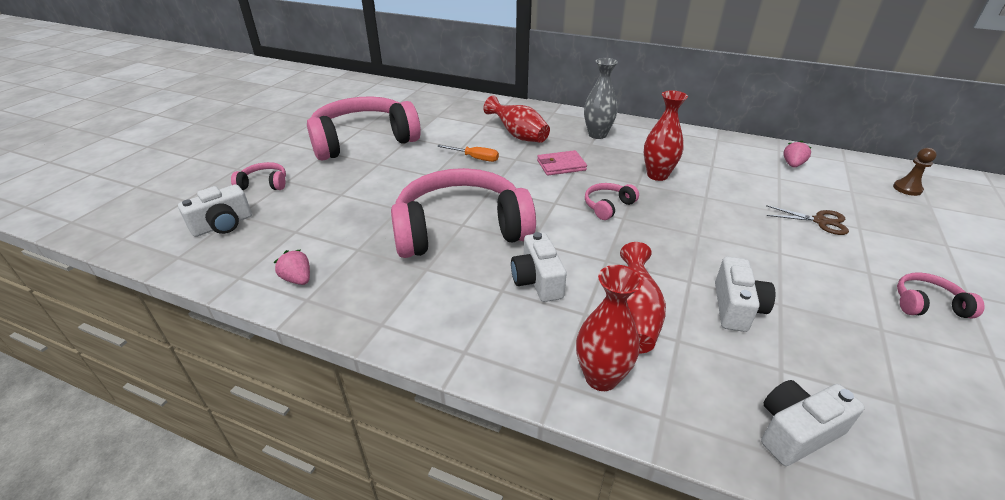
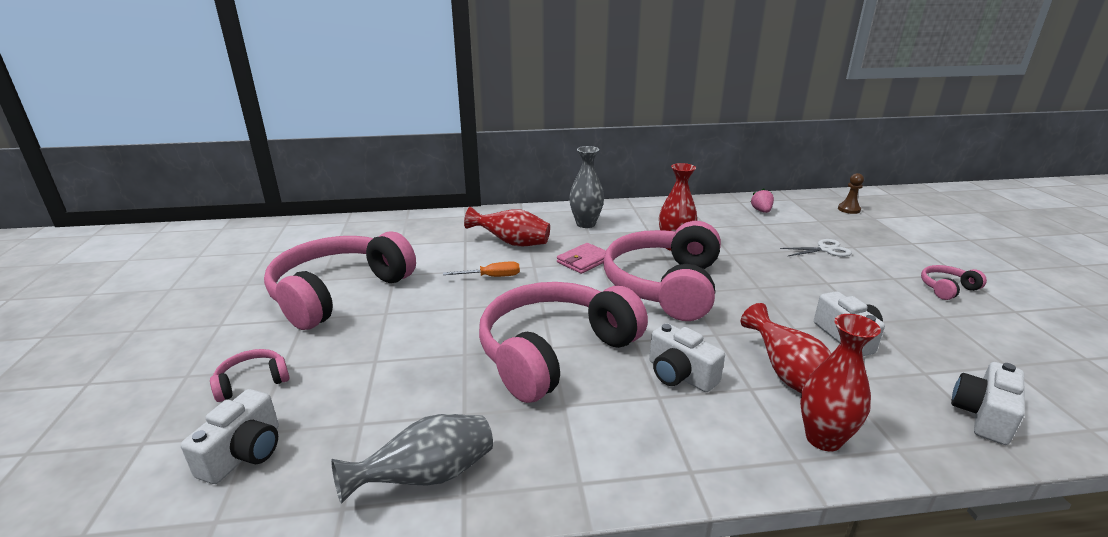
camera: 30 degrees left, 10 degrees down
pink strawberry [274,249,310,285] -> grey vase [331,414,493,504]
pink headphones [585,183,639,220] -> pink headphones [603,221,721,321], size x2.45
brown scissors [766,205,849,235] -> white scissors [780,239,852,257]

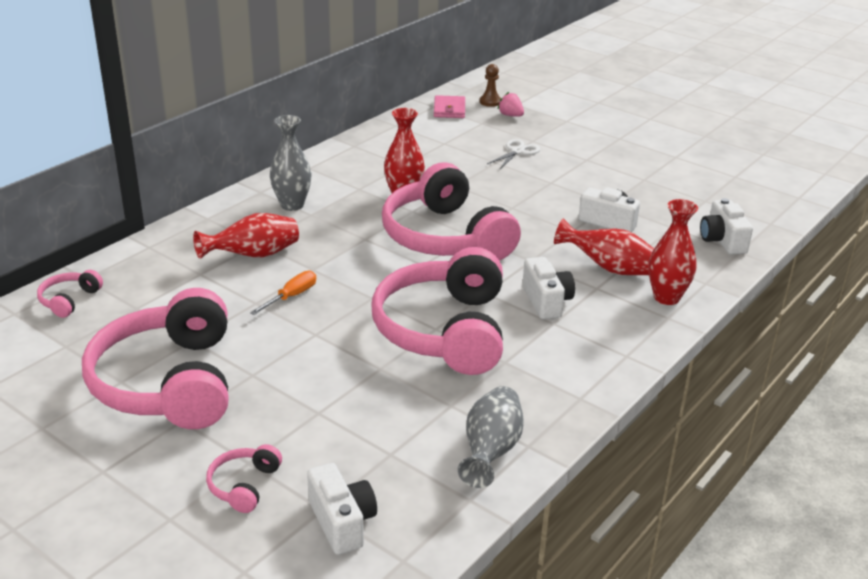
camera: 45 degrees left, 5 degrees up
pink wallet [557,243,606,274] -> pink wallet moved to [434,95,465,118]
white camera [649,323,725,392] -> white camera turned 105 degrees counterclockwise [523,257,575,319]
pink strawberry [750,189,774,213] -> pink strawberry moved to [498,92,524,117]
pink headphones [921,265,987,300] -> pink headphones moved to [37,270,103,318]

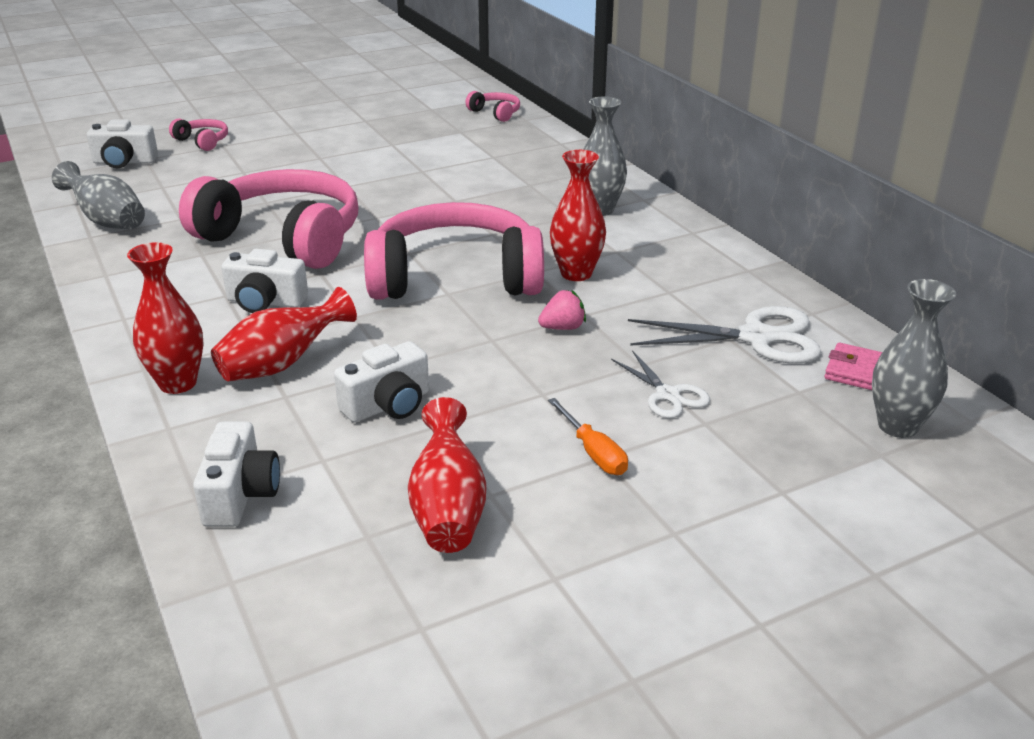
camera: 115 degrees right, 0 degrees up
pink headphones [82,288,228,429] -> none
red vase [193,213,299,259] -> red vase moved to [408,397,486,553]
orange screwdriver [250,271,316,315] -> orange screwdriver moved to [548,398,628,475]
brown pawn [480,64,501,107] -> grey vase [872,279,956,438]
pink strawberry [498,92,524,117] -> pink strawberry moved to [538,290,586,330]
white camera [700,198,753,255] -> white camera turned 75 degrees clockwise [193,422,280,527]
none -> white scissors [628,306,821,364]

